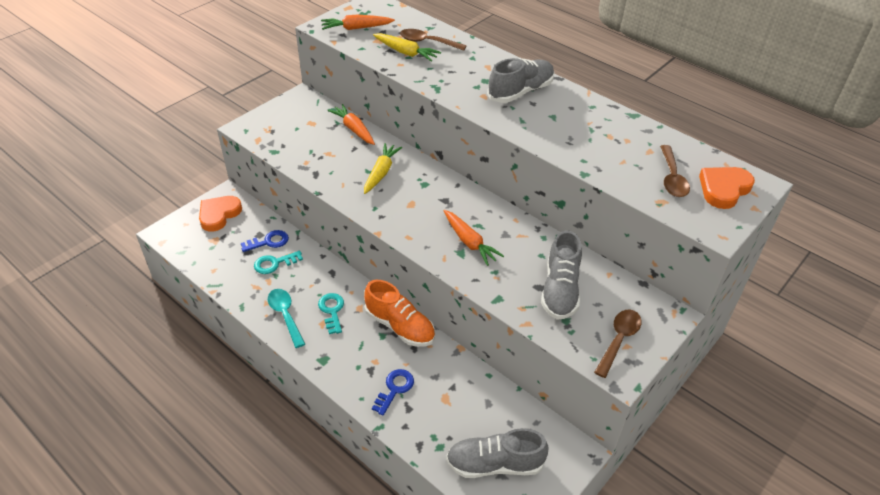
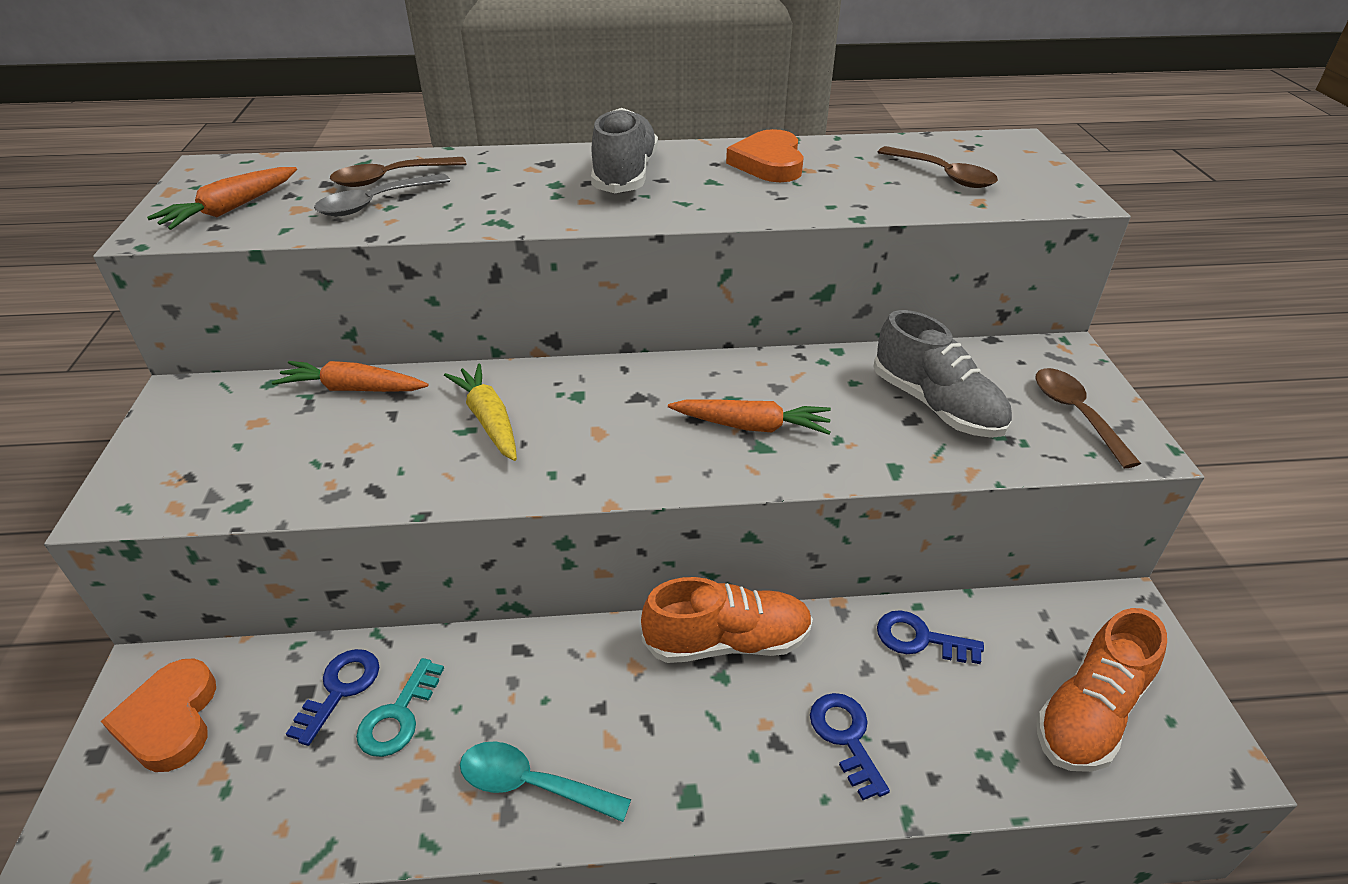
camera: 45 degrees left, 5 degrees down
turquoise key [318,293,344,334] -> none
yellow carrot [373,33,441,62] -> grey spoon [314,174,451,216]
grey shoe [446,428,549,478] -> orange shoe [1037,608,1167,772]
orange heart [699,167,755,209] -> orange heart moved to [726,129,804,182]
none -> blue key [877,610,984,664]

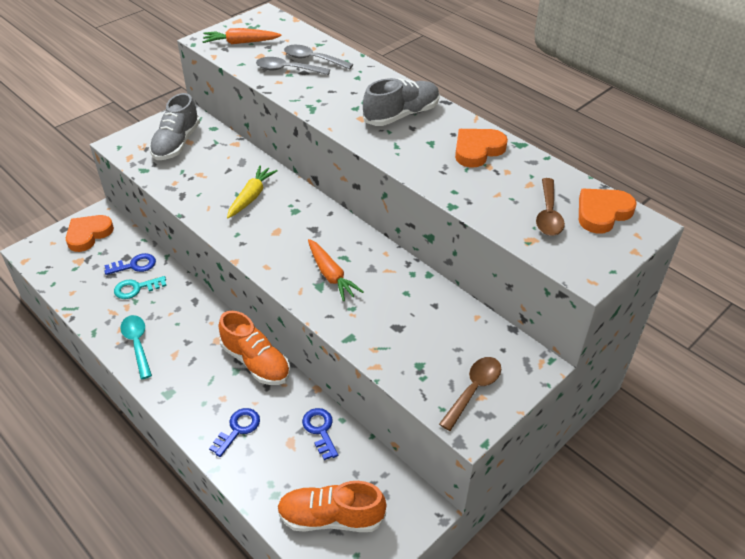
camera: 50 degrees right, 5 degrees up
orange carrot [272,361,428,392] -> none
brown spoon [330,157,466,187] -> grey spoon [284,45,353,70]
grey shoe [873,310,1012,438] -> grey shoe moved to [149,93,200,160]
none -> orange heart [579,189,637,234]

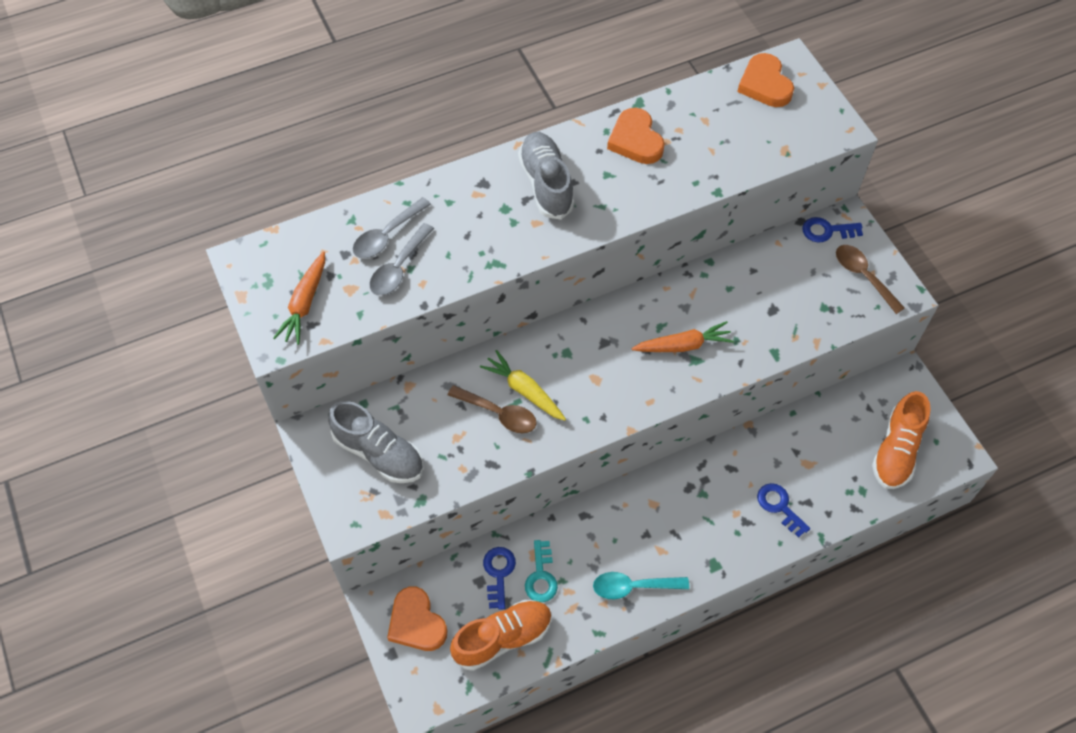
camera: 70 degrees left, 15 degrees up
orange shoe [219,311,290,385] -> orange shoe moved to [450,600,552,671]
blue key [302,408,338,460] -> blue key moved to [802,217,863,243]
brown spoon [536,178,565,236] -> brown spoon moved to [448,385,537,433]

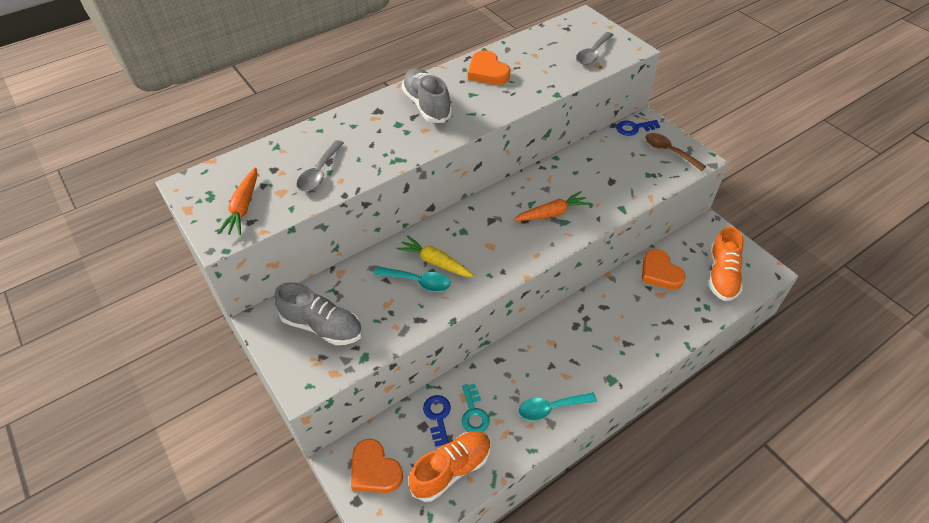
camera: 10 degrees left, 10 degrees down
grey spoon [353,197,431,259] -> grey spoon moved to [576,32,613,65]
brown spoon [448,385,537,433] -> turquoise spoon [373,266,451,292]
orange heart [737,53,794,107] -> orange heart moved to [642,249,686,290]
blue key [757,483,810,537] -> none

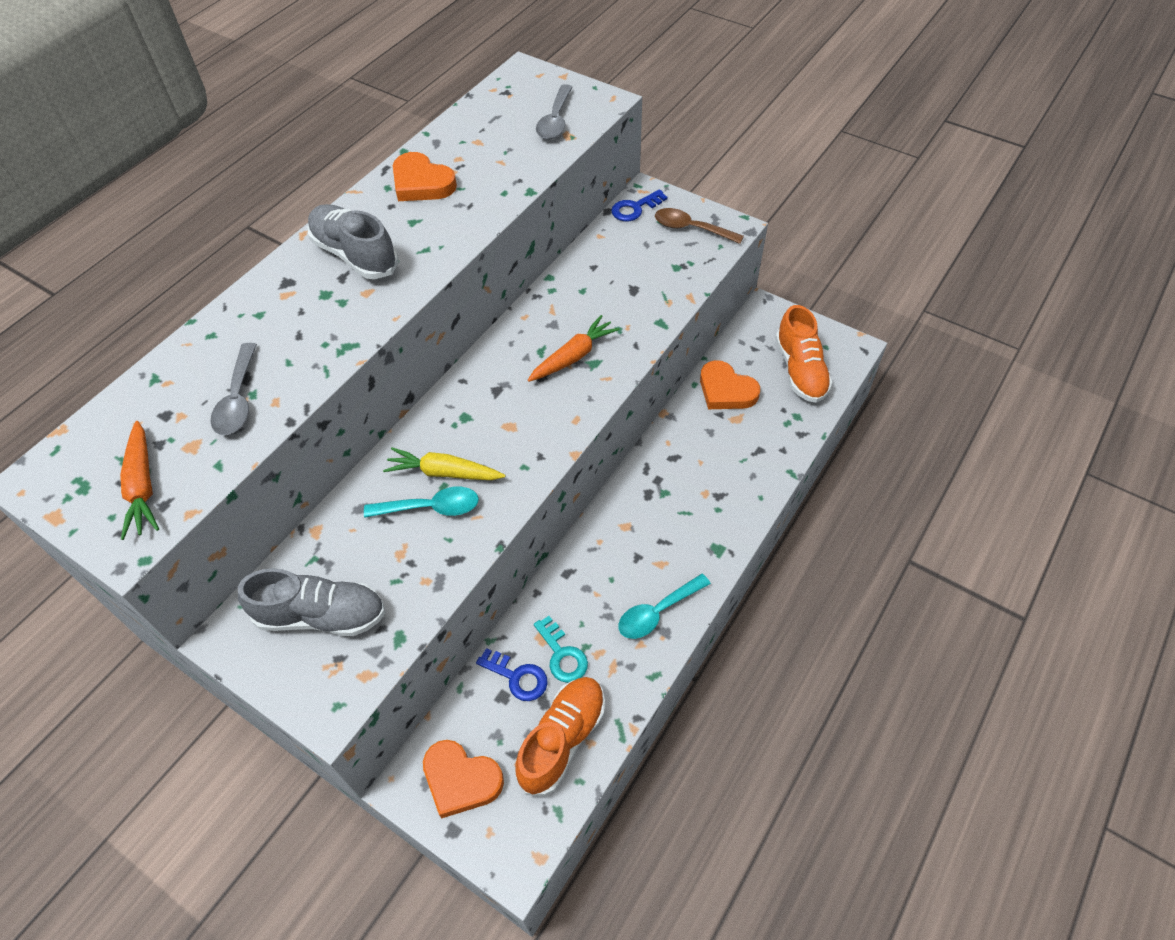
camera: 20 degrees left, 5 degrees up
blue key [423,395,451,447] -> blue key turned 150 degrees clockwise [476,648,548,701]

